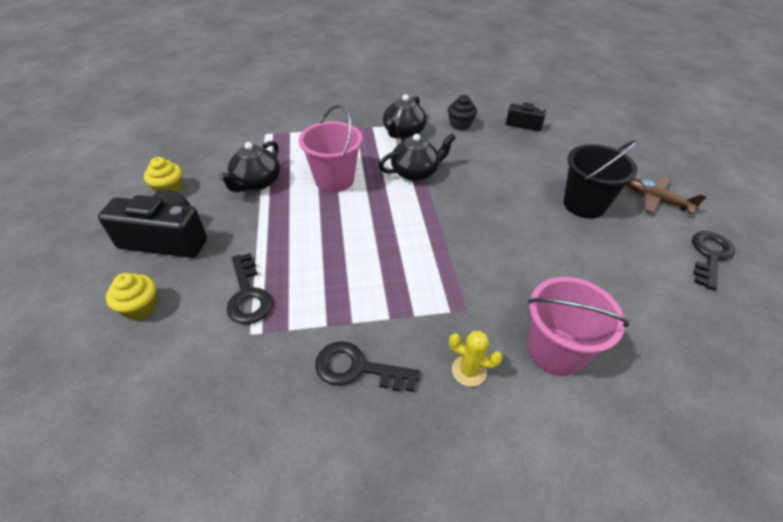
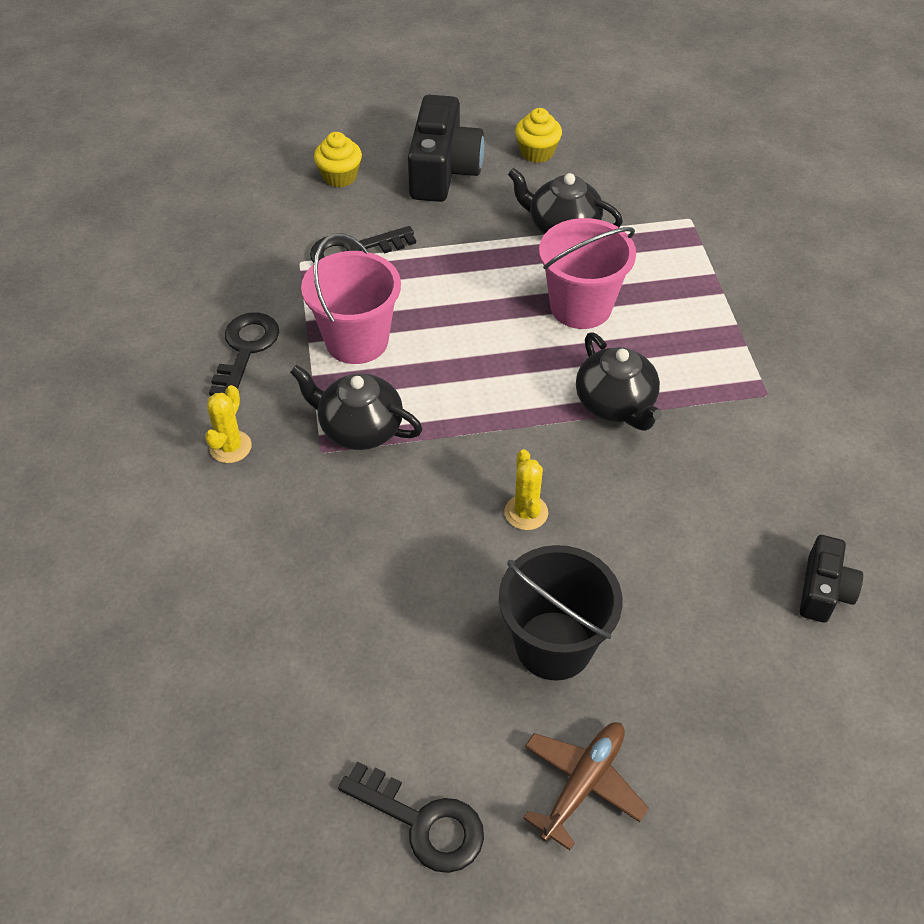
camera: 90 degrees right, 5 degrees up
black teapot [383,94,427,139] -> black teapot moved to [290,365,423,450]
black cupcake [448,95,477,130] -> none
pink bucket [528,277,629,376] -> pink bucket moved to [301,233,401,364]
none -> yellow cactus [504,449,548,530]

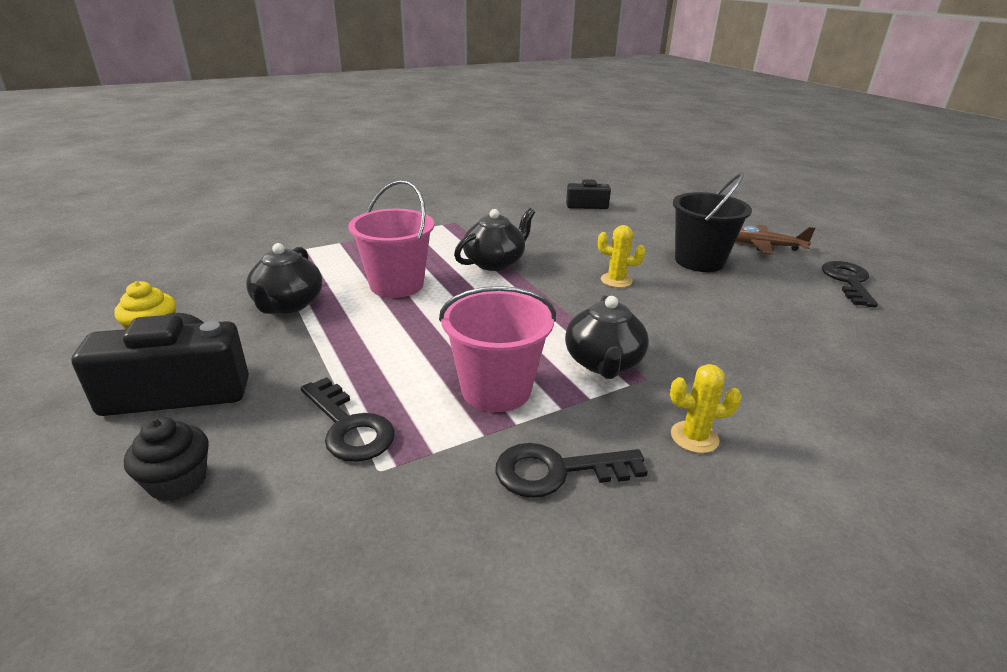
camera: 110 degrees left, 20 degrees down
yellow cupcake [314,132,362,187] -> black cupcake [124,417,209,501]
yellow cactus [504,449,548,530] -> yellow cactus turned 45 degrees clockwise [598,225,645,288]

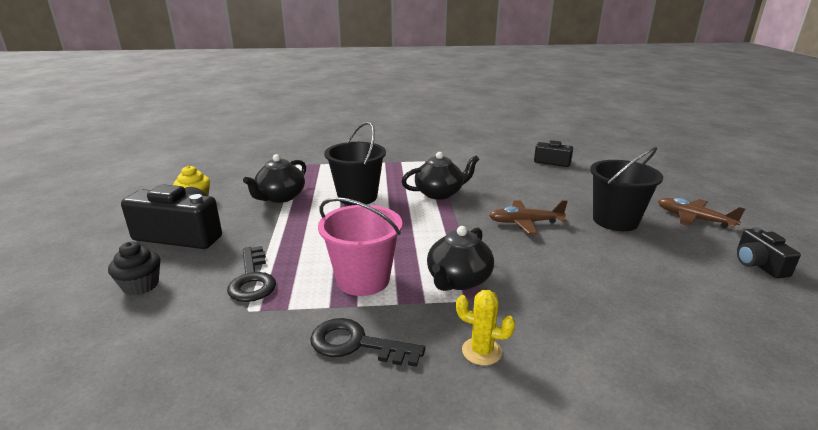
camera: 25 degrees right, 5 degrees down
pink bucket [348,180,434,298] -> black bucket [324,122,386,206]
yellow cactus [598,225,645,288] -> brown plane [489,200,568,234]
black key [822,261,878,307] -> black camera [737,227,801,278]

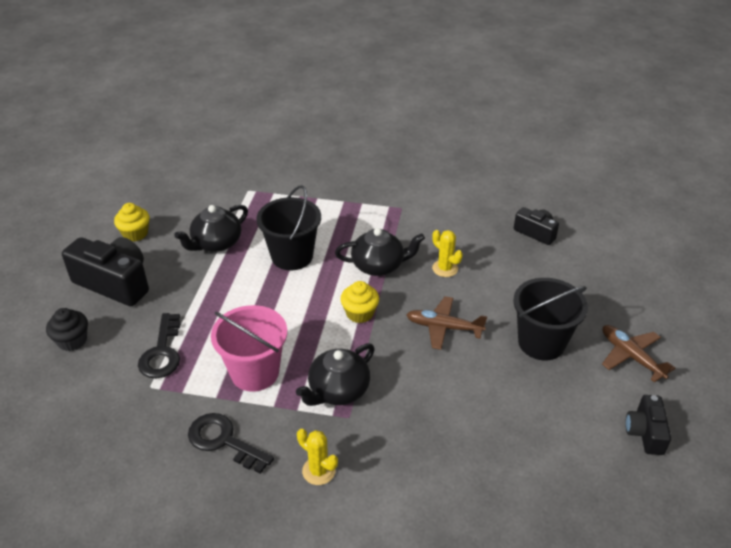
camera: 15 degrees right, 15 degrees up
none -> yellow cupcake [340,281,379,323]
none -> yellow cactus [432,230,463,277]

